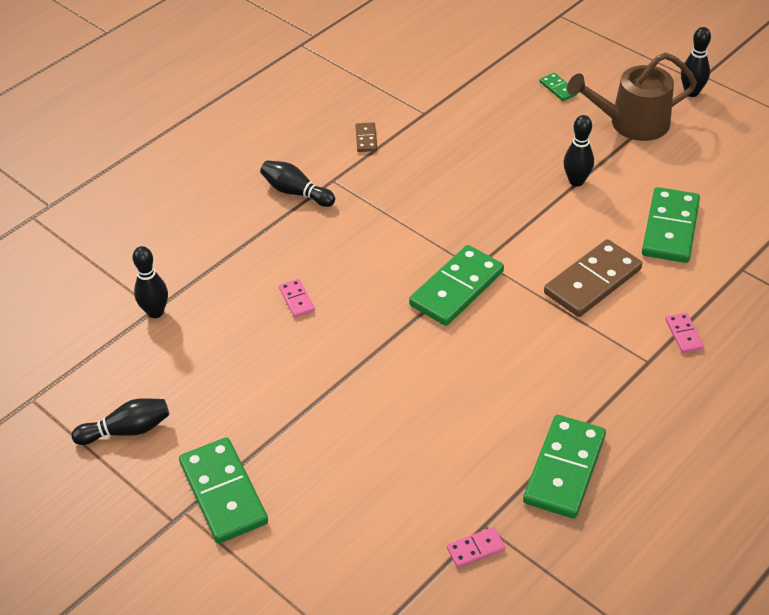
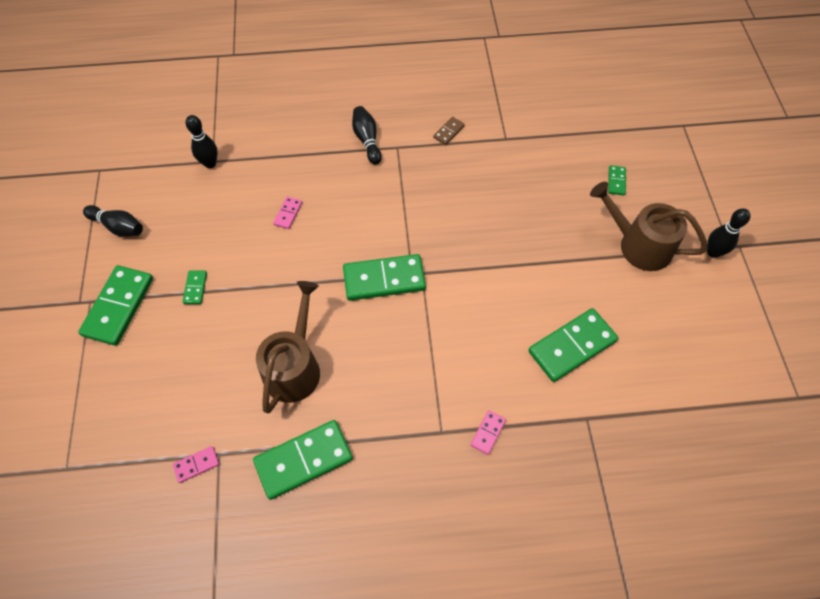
camera: 40 degrees right, 15 degrees up
pink domino [447,527,505,568] -> pink domino turned 45 degrees counterclockwise [173,446,219,483]
brown domino [544,239,642,317] -> none
black bowling pin [563,115,594,186] -> none
none -> green domino [183,270,207,304]
none -> brown watering can [256,281,320,414]

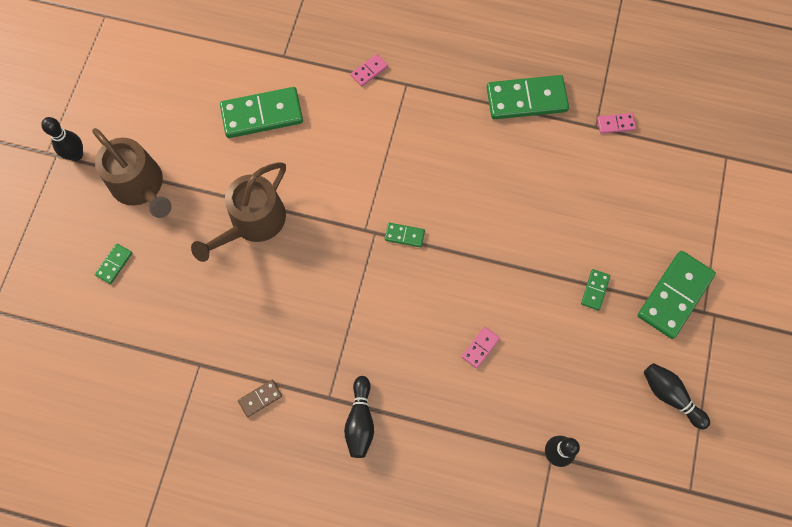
camera: 160 degrees left, 10 degrees up
brown watering can [256,281,320,414] -> brown watering can moved to [191,162,286,262]
green domino [343,254,426,301] -> green domino [385,223,425,247], size x0.46

